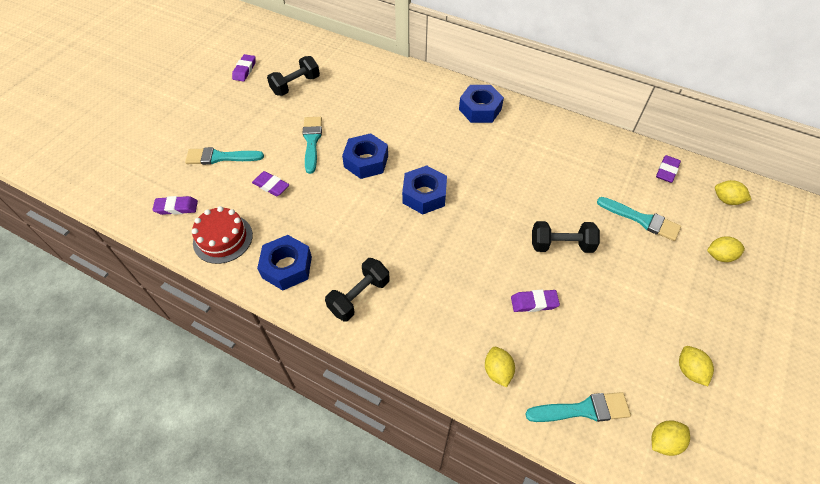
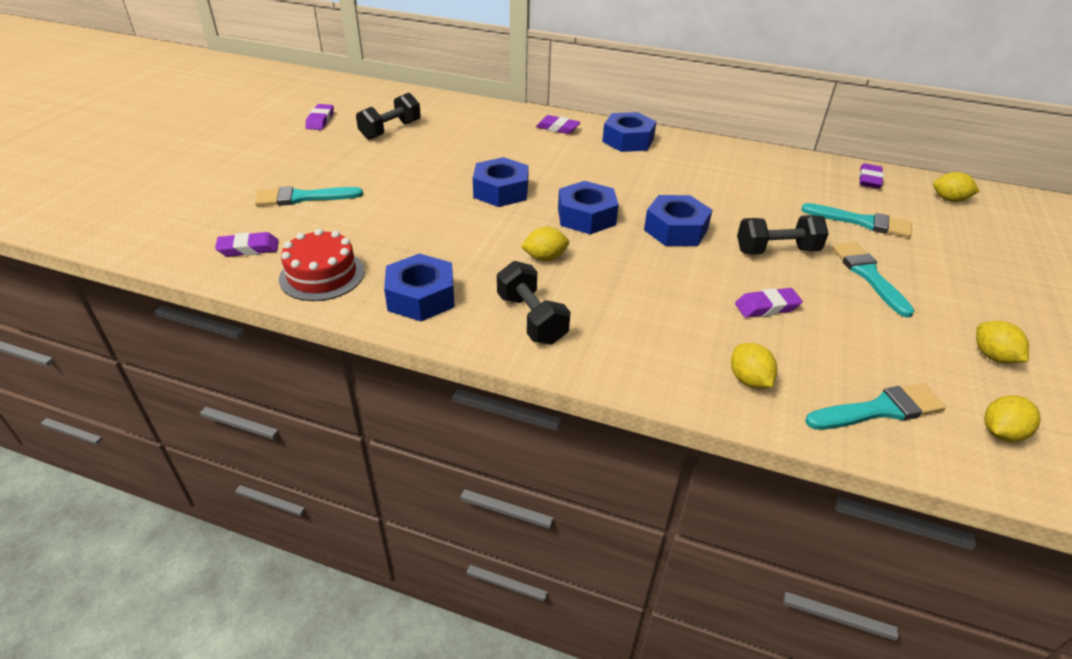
camera: 10 degrees left, 15 degrees down
purple eraser [252,171,289,196] -> purple eraser moved to [536,115,581,134]
turquoise brush [302,117,322,174] -> turquoise brush moved to [832,242,915,317]
black dumbbell [325,258,390,321] -> black dumbbell turned 60 degrees counterclockwise [497,261,571,344]
yellow lemon [707,236,745,262] -> yellow lemon moved to [521,227,569,261]
none -> blue nut [644,195,712,246]

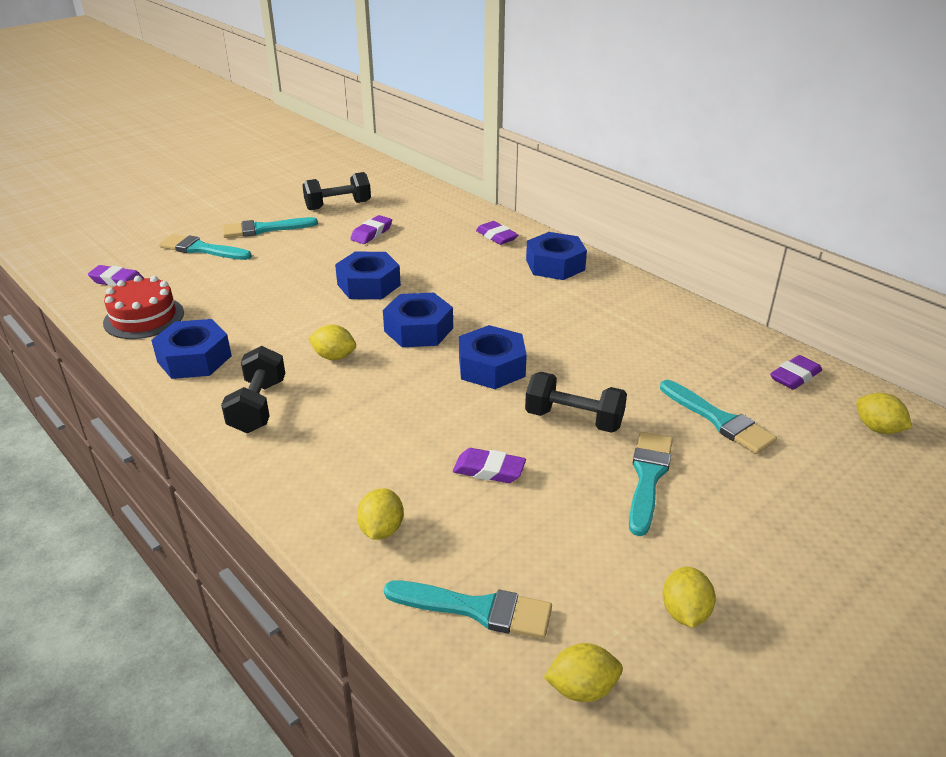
camera: 30 degrees right, 5 degrees down
purple eraser [305,104,334,130] -> purple eraser moved to [350,215,392,244]
none -> turquoise brush [222,217,318,238]

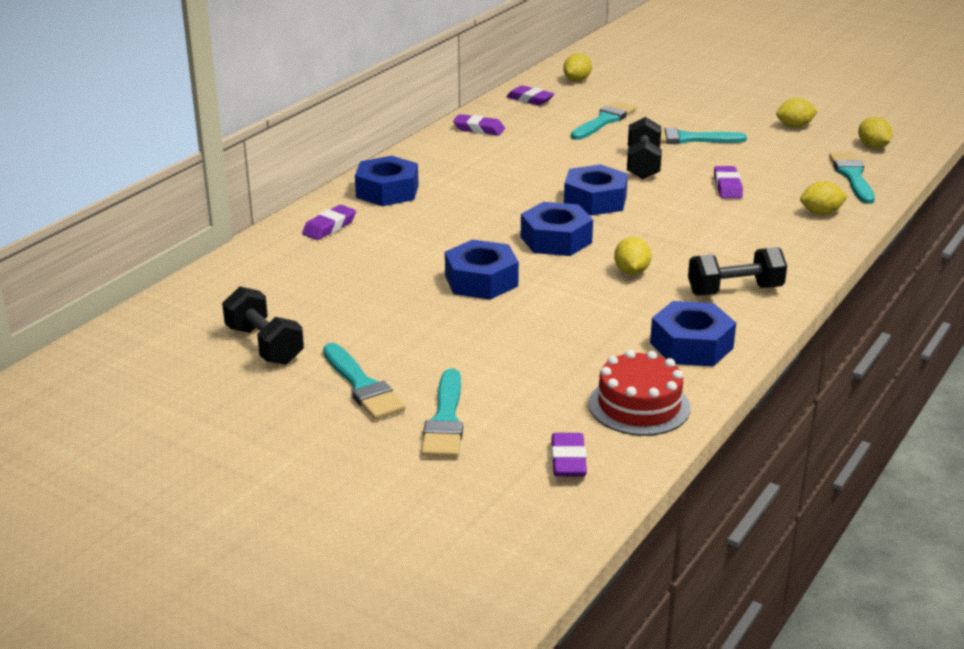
camera: 105 degrees left, 5 degrees down
purple eraser [350,215,392,244] -> purple eraser moved to [453,114,505,135]

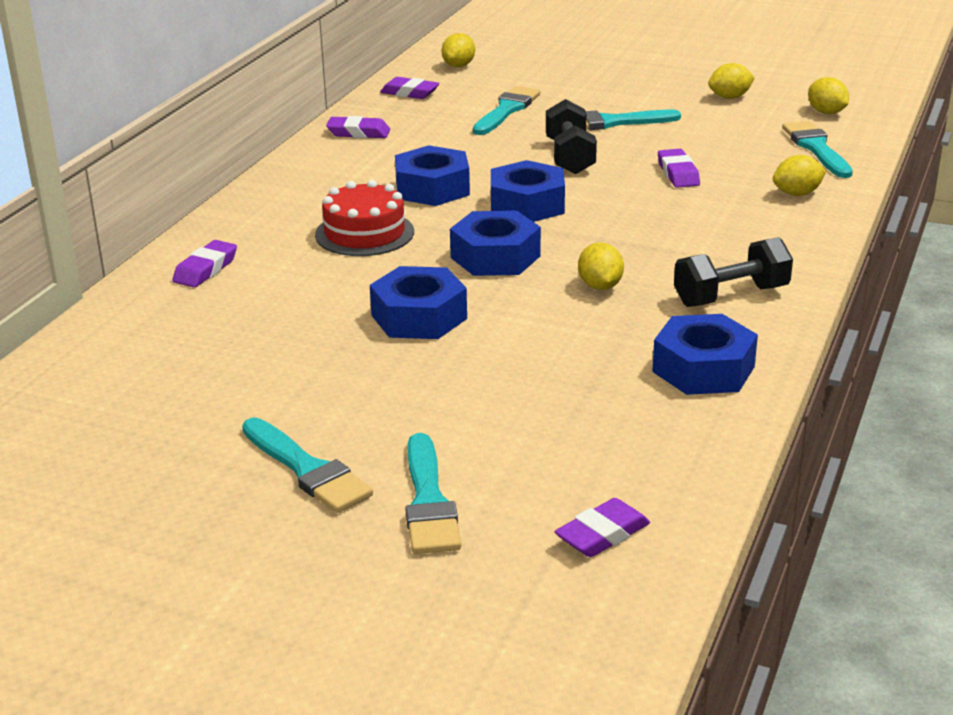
camera: 10 degrees left, 0 degrees up
black dumbbell [222,286,304,365] -> none
blue nut [355,156,419,206] -> blue nut moved to [395,145,470,206]
purple eraser [551,433,587,477] -> purple eraser turned 60 degrees clockwise [555,498,650,557]
red cake [588,350,690,436] -> red cake moved to [315,180,414,256]

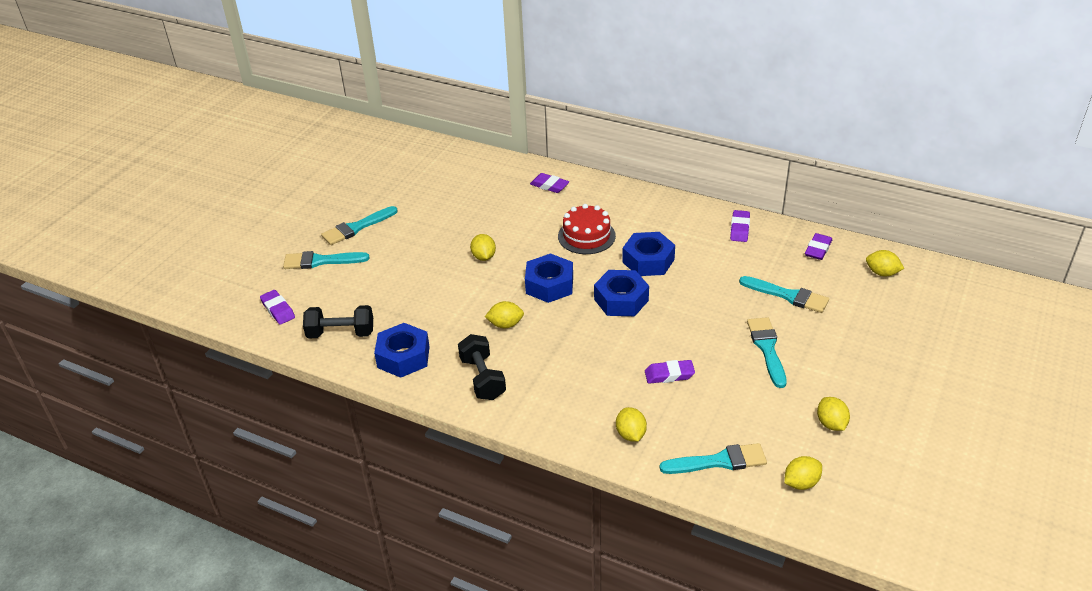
camera: 95 degrees right, 10 degrees up
blue nut [370,266,467,339] -> yellow lemon [470,234,496,261]
black dumbbell [546,99,597,174] -> black dumbbell moved to [303,305,373,338]

